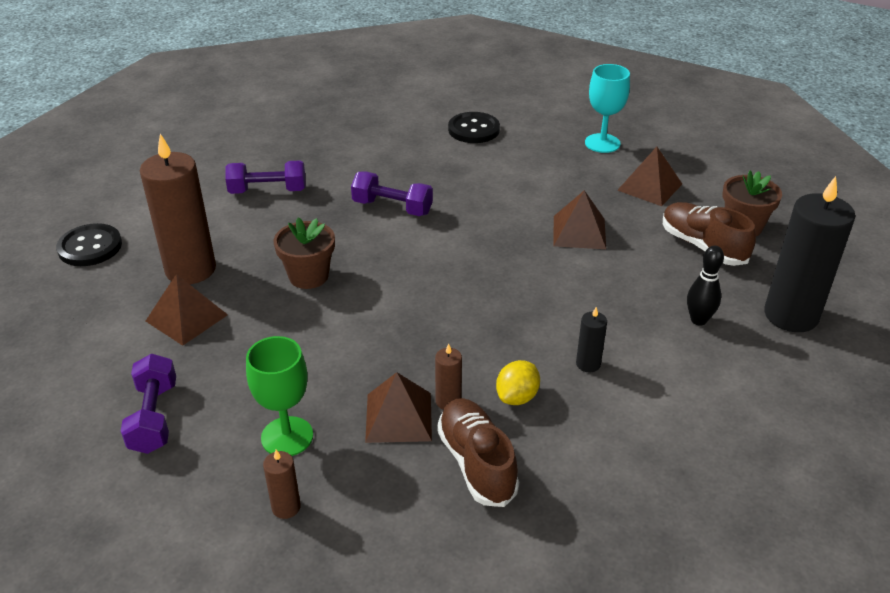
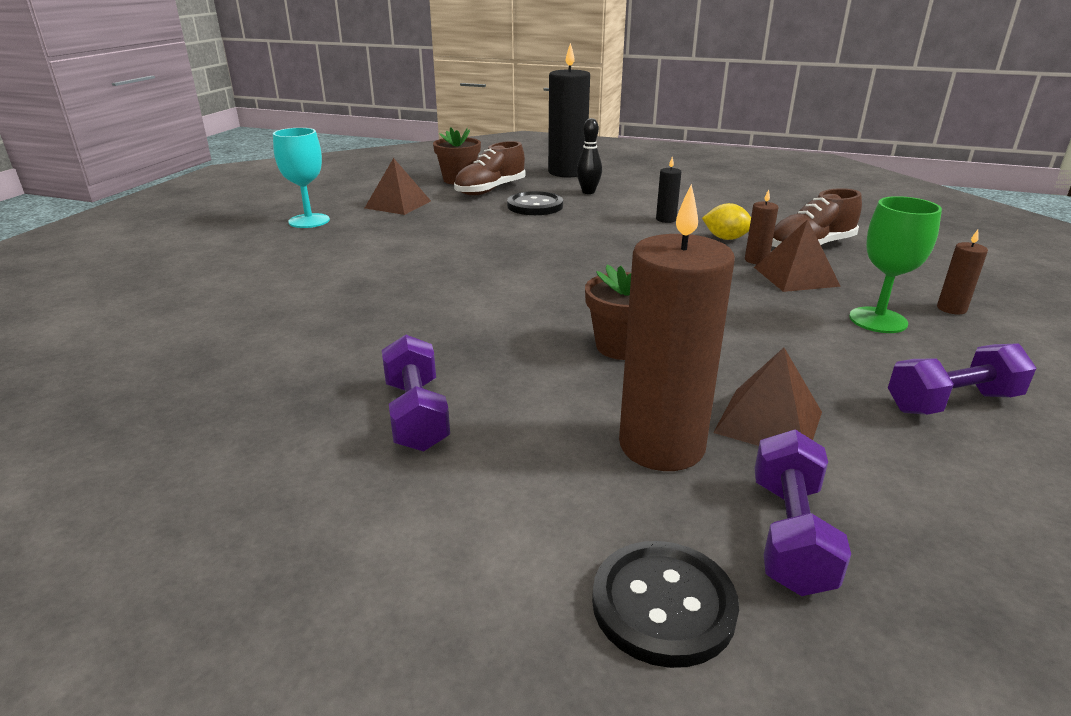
camera: 100 degrees left, 10 degrees down
purple dumbbell [351,171,433,216] -> purple dumbbell moved to [754,429,851,596]
black button [448,112,500,143] -> black button moved to [507,191,563,215]
brown pyramid [553,190,606,249] -> none

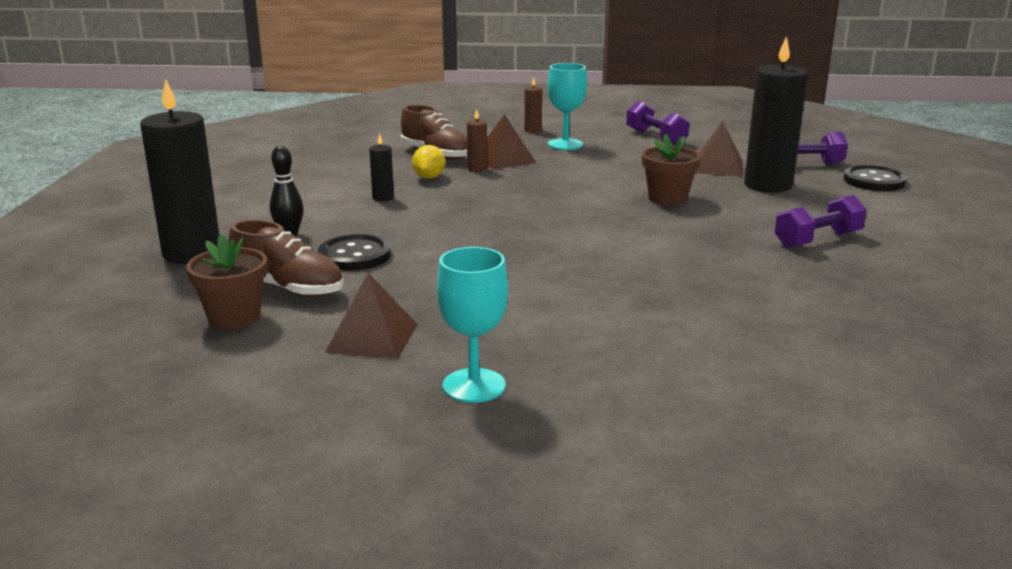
camera: 105 degrees left, 5 degrees down
brown candle [619,184,735,471] -> black candle [744,36,808,192]
green goblet [849,196,942,333] -> turquoise goblet [547,63,587,150]

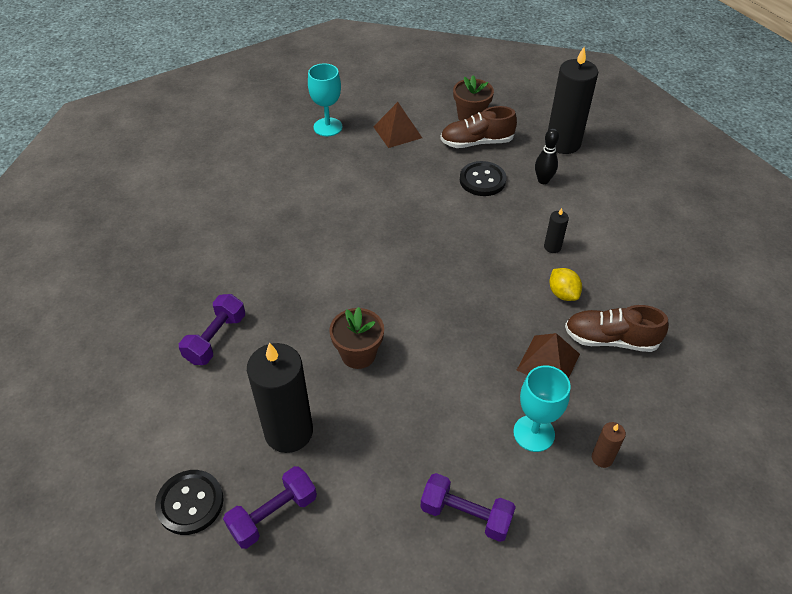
camera: 145 degrees right, 25 degrees up
brown candle [467,109,487,172] -> none
brown pyramid [695,121,743,177] -> none

